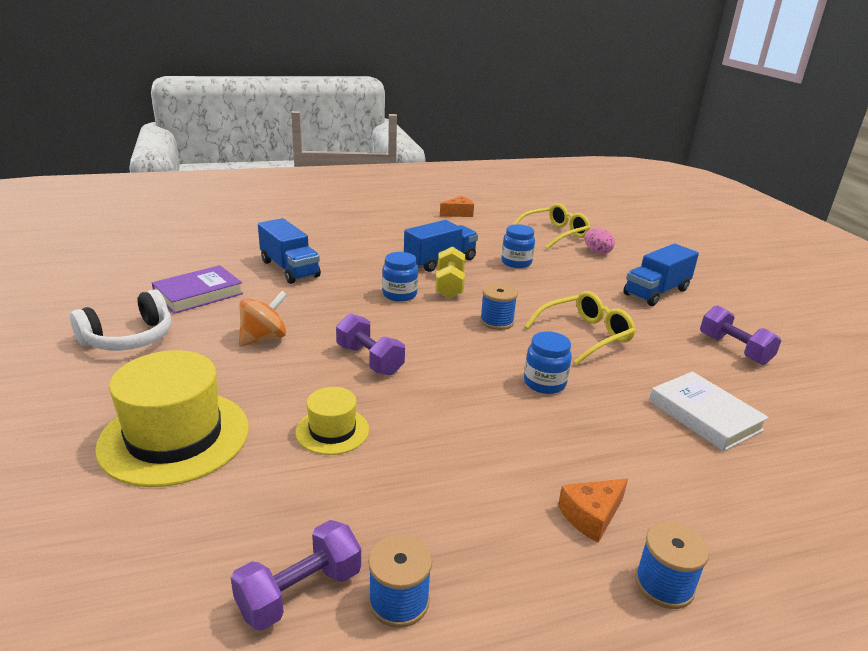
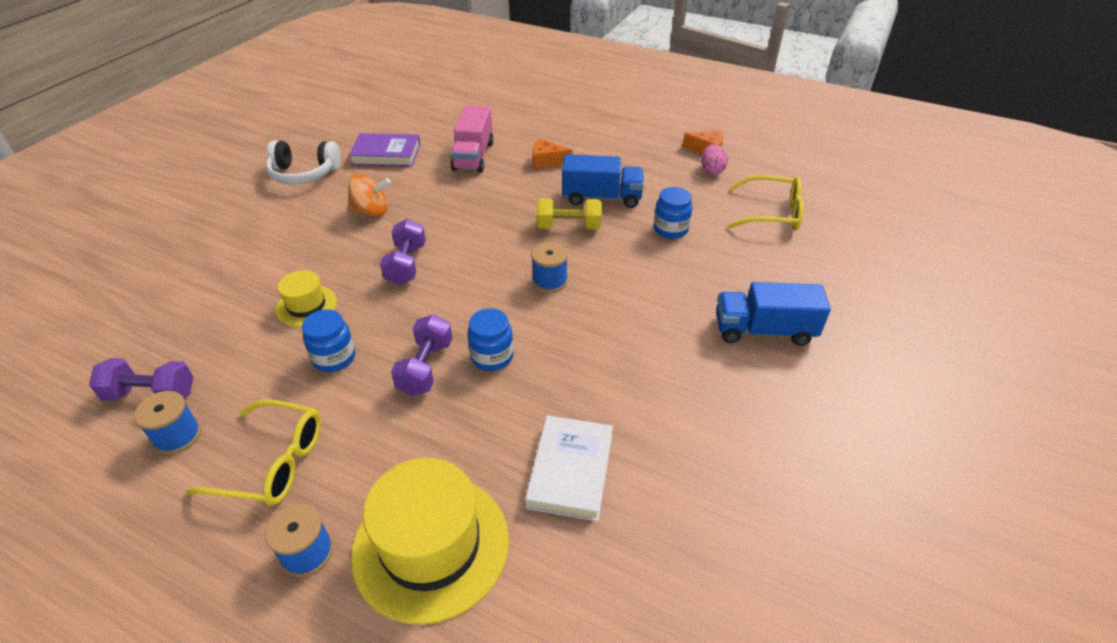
camera: 45 degrees right, 15 degrees up
yellow hat [95,350,249,487] -> yellow hat moved to [351,458,509,625]
blue truck [258,218,321,284] -> pink truck [451,105,494,173]
blue jar [382,252,418,302] -> blue jar moved to [302,309,355,372]
yellow dumbbell [435,246,465,298] -> yellow dumbbell turned 45 degrees clockwise [537,198,602,229]
yellow glasses [525,291,636,364] -> yellow glasses moved to [185,399,321,506]
orange cheese [558,479,628,543] -> orange cheese moved to [533,139,573,169]
pink egg [584,228,615,254] -> pink egg moved to [701,144,728,175]
purple dumbbell [700,305,781,365] -> purple dumbbell moved to [391,314,452,396]

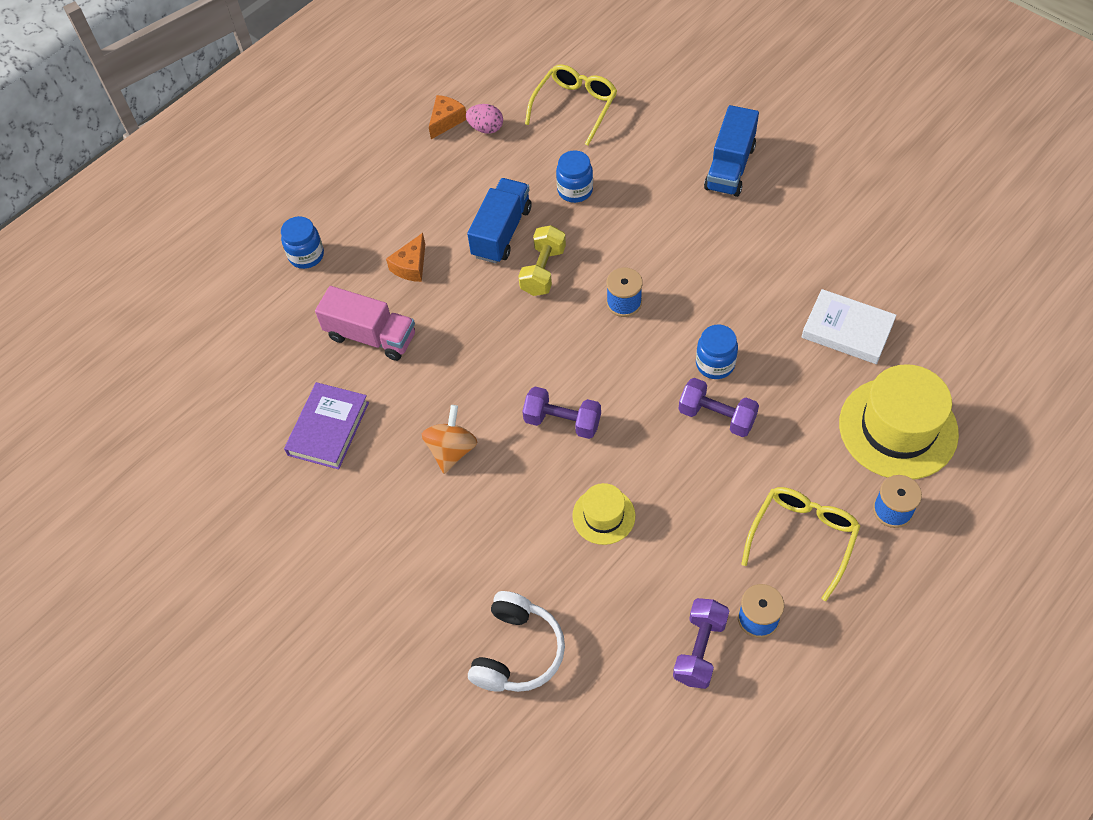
camera: 70 degrees left, 15 degrees up
white headphones [266,140,341,185] -> white headphones moved to [468,591,565,692]
blue jar [302,309,355,372] -> blue jar moved to [281,216,324,269]

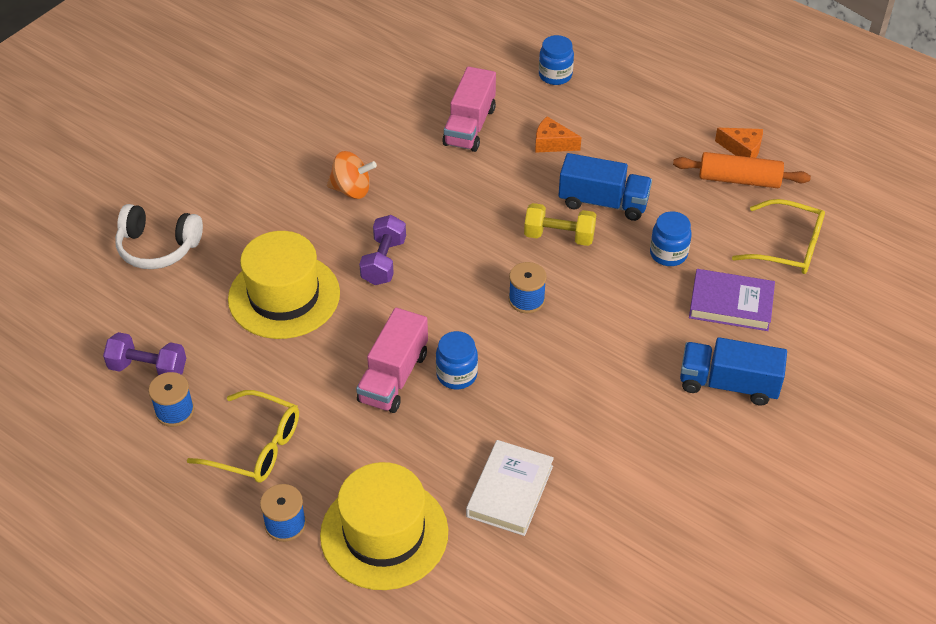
camera: 80 degrees right, 10 degrees down
purple book [284,382,369,470] -> purple book moved to [689,269,775,331]
pink egg [466,104,503,134] -> orange rolling pin [673,152,811,188]
yellow hat [572,483,635,545] -> yellow hat [228,231,340,339], size x1.91
purple dumbbell [679,378,759,437] -> pink truck [356,308,428,413]

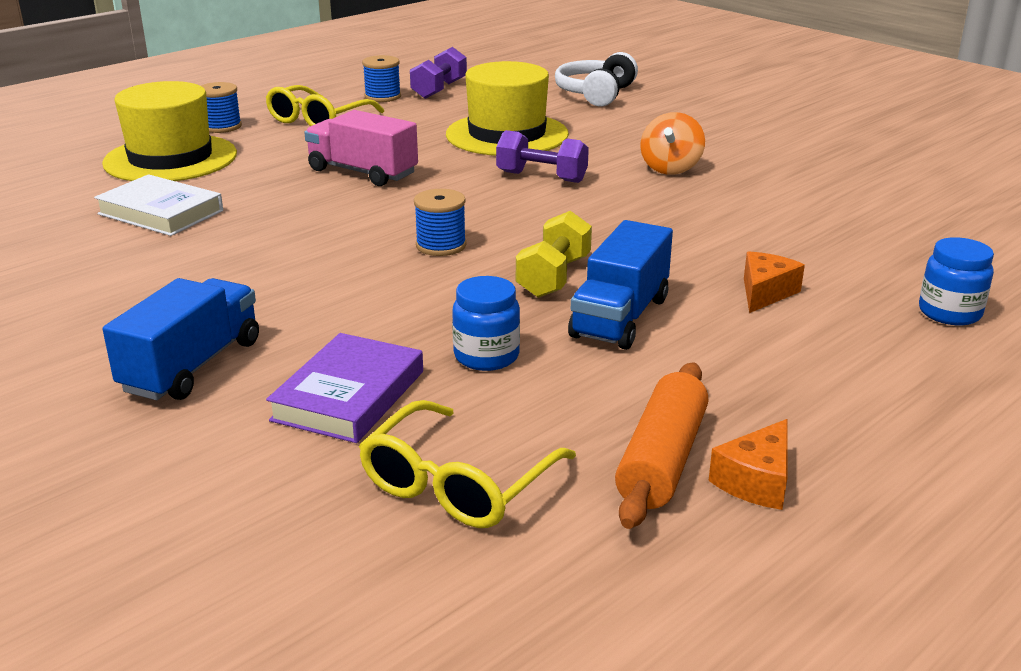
camera: 100 degrees right, 20 degrees down
blue jar [436,331,478,389] -> none
pink truck [442,66,496,152] -> none

